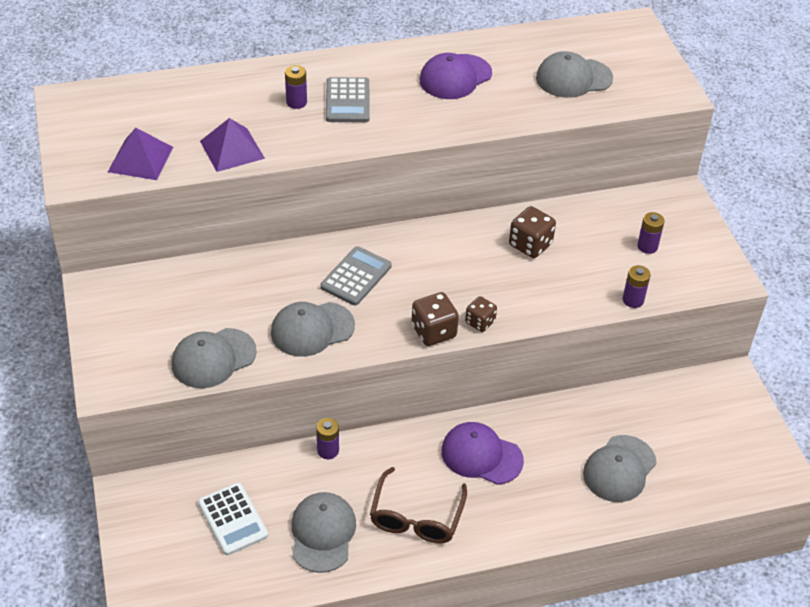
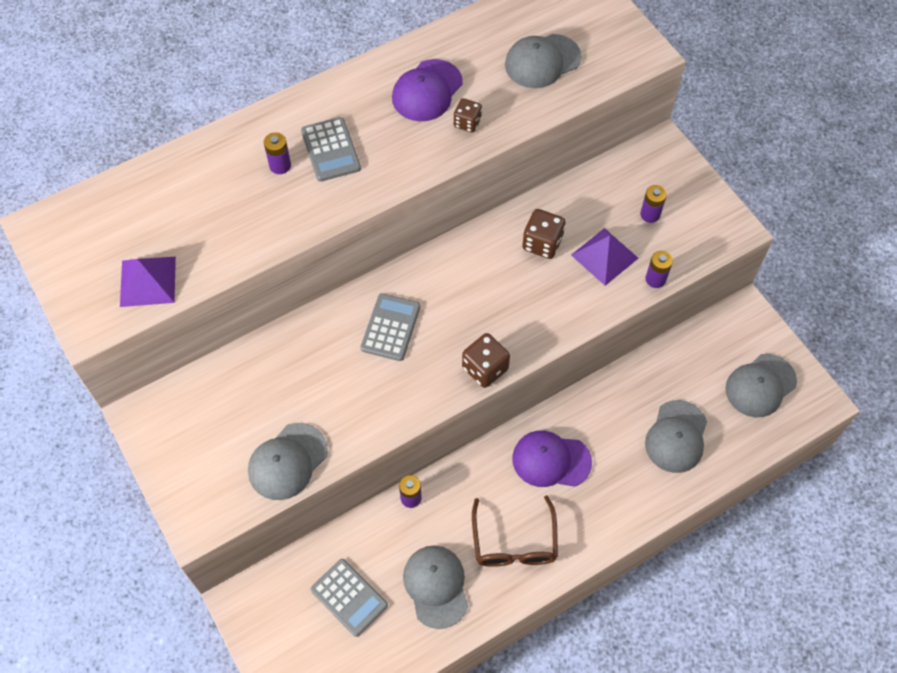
camera: 15 degrees left, 15 degrees up
white calculator [198,483,268,555] -> grey calculator [311,559,388,637]
purple pyramid [200,118,265,172] -> purple pyramid moved to [571,228,638,286]
grey cap [271,302,355,357] -> grey cap moved to [726,354,797,417]
brown dice [465,296,497,332] -> brown dice moved to [454,98,482,133]

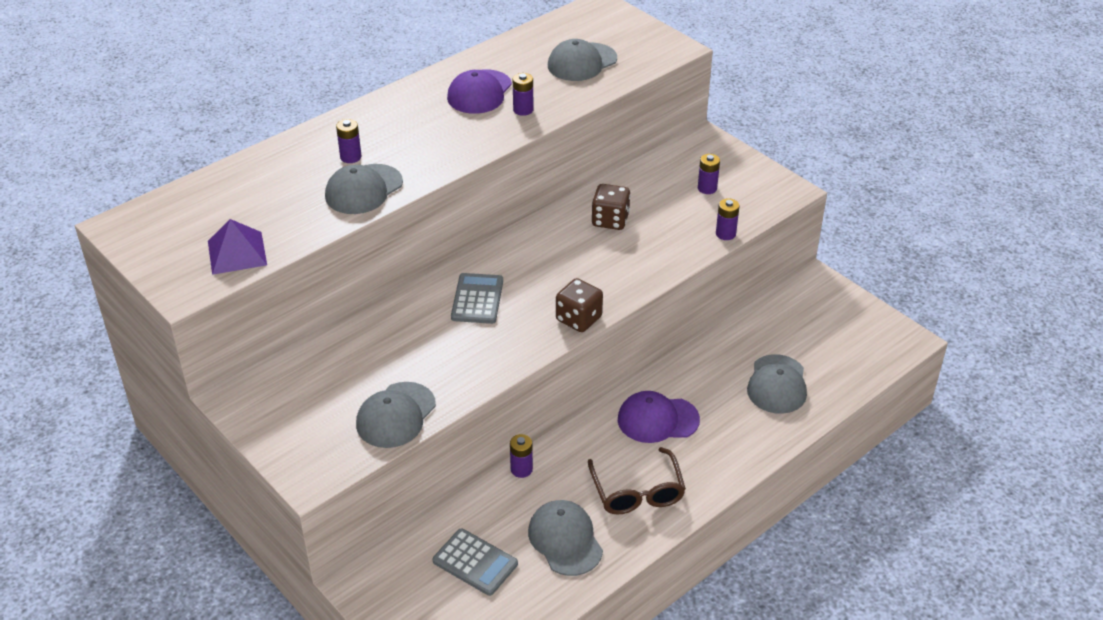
camera: 10 degrees left, 20 degrees down
grey calculator [301,117,361,182] -> none
brown dice [454,98,482,133] -> purple battery [513,73,534,116]
purple pyramid [571,228,638,286] -> none
grey cap [726,354,797,417] -> grey cap moved to [325,164,403,214]

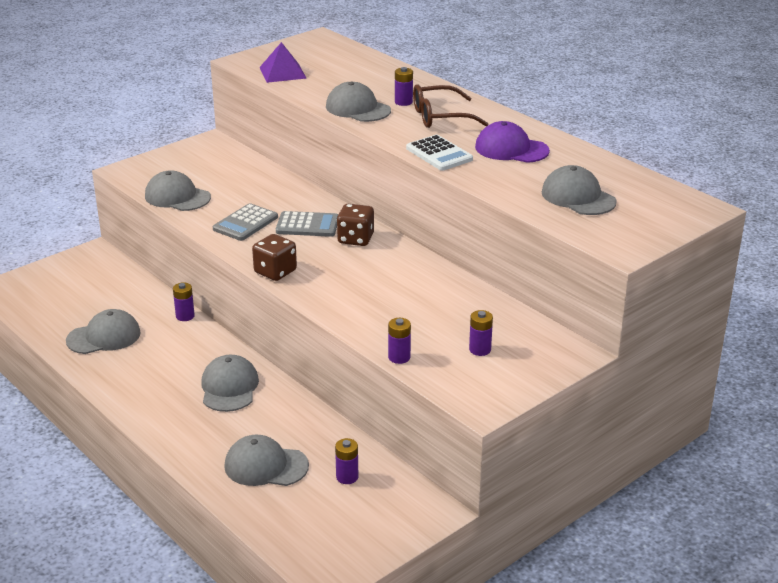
camera: 90 degrees right, 10 degrees down
grey calculator [433,529,518,596] -> grey calculator moved to [213,203,278,241]
purple battery [513,73,534,116] -> purple battery moved to [335,438,358,484]
brown glasses [588,447,686,515] -> brown glasses moved to [413,84,488,128]
brown dice [592,184,631,230] -> brown dice moved to [337,204,374,246]
purple cap [618,391,700,443] -> grey cap [201,355,259,412]
none -> white calculator [406,135,473,171]

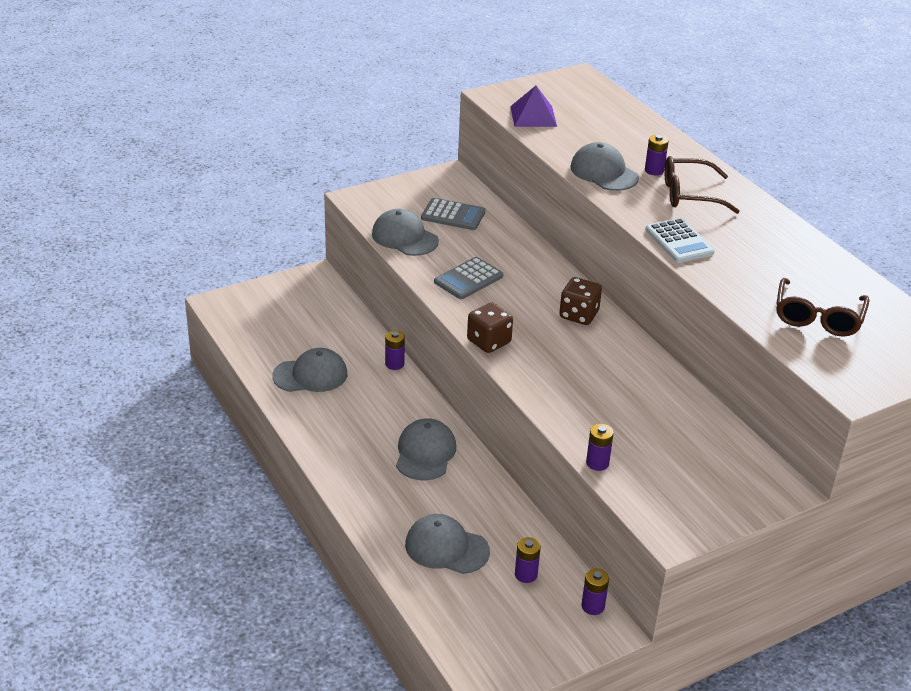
camera: 10 degrees right, 5 degrees up
grey calculator [276,211,338,237] -> grey calculator moved to [421,198,485,230]
purple battery [469,310,493,356] -> purple battery moved to [582,568,609,615]
purple cap [475,121,550,163] -> none
grey cap [542,165,617,215] -> brown glasses [776,278,869,337]

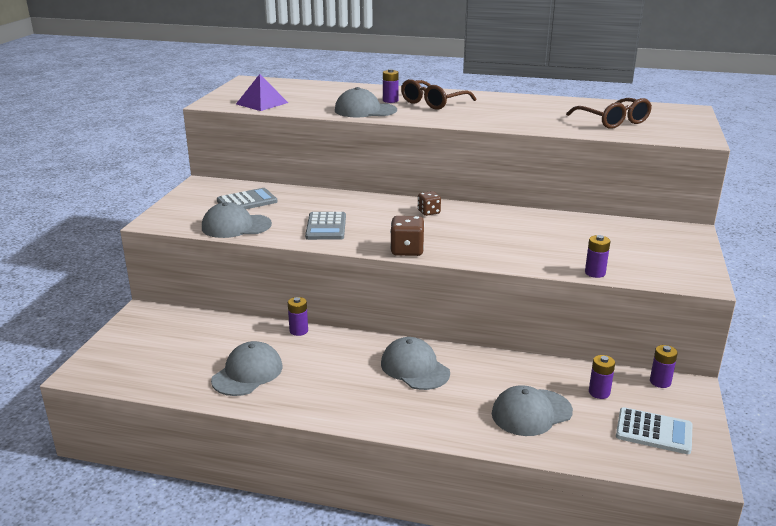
camera: 45 degrees left, 10 degrees down
brown dice [559,277,602,325] -> brown dice [418,191,441,216], size x0.65
white calculator [645,218,715,263] -> white calculator moved to [616,407,692,454]

